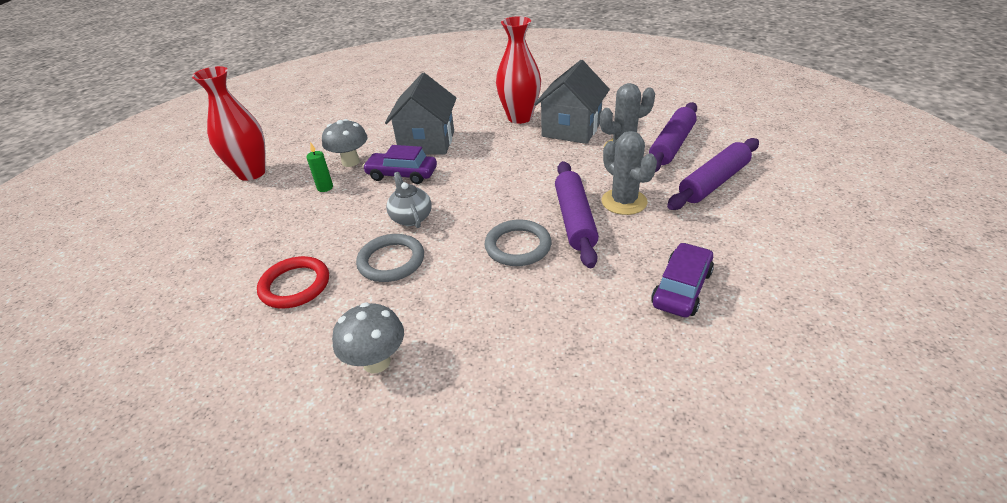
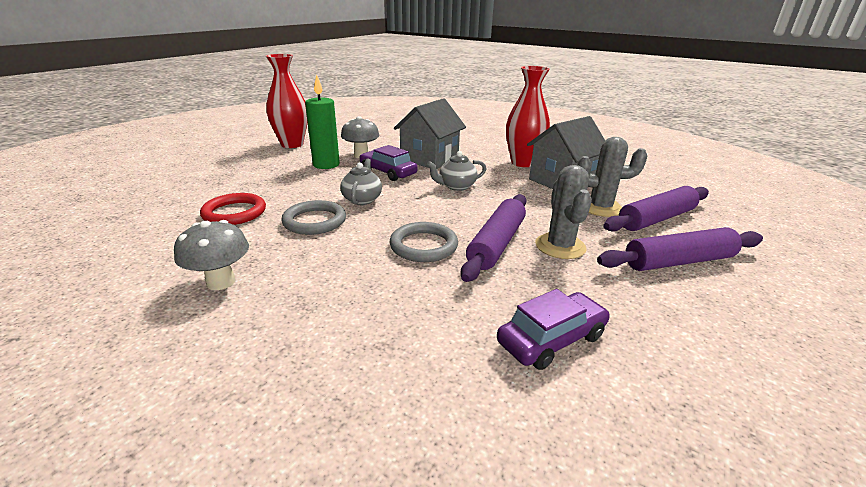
camera: 25 degrees right, 10 degrees down
green candle [306,142,333,192] -> green candle [305,74,340,169], size x1.95
none -> grey teapot [427,151,486,191]

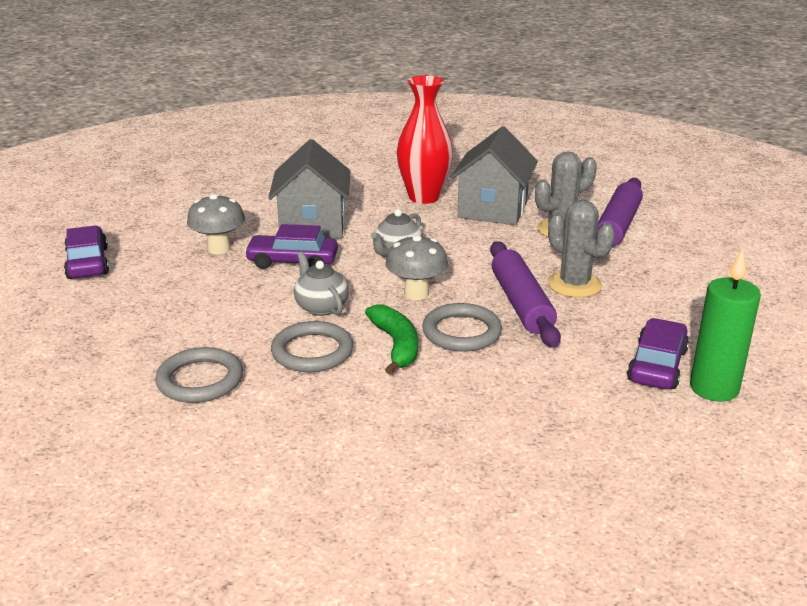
camera: 35 degrees left, 0 degrees up
grey mushroom [174,220,249,290] -> grey mushroom moved to [386,234,448,300]
red ring [200,193,266,225] -> grey ring [155,347,243,403]
red vase [266,54,308,148] -> purple car [64,225,109,279]
green candle [305,74,340,169] -> green candle moved to [690,249,761,402]
purple rolling pin [597,227,763,271] -> none
none -> green banana [365,304,418,375]

